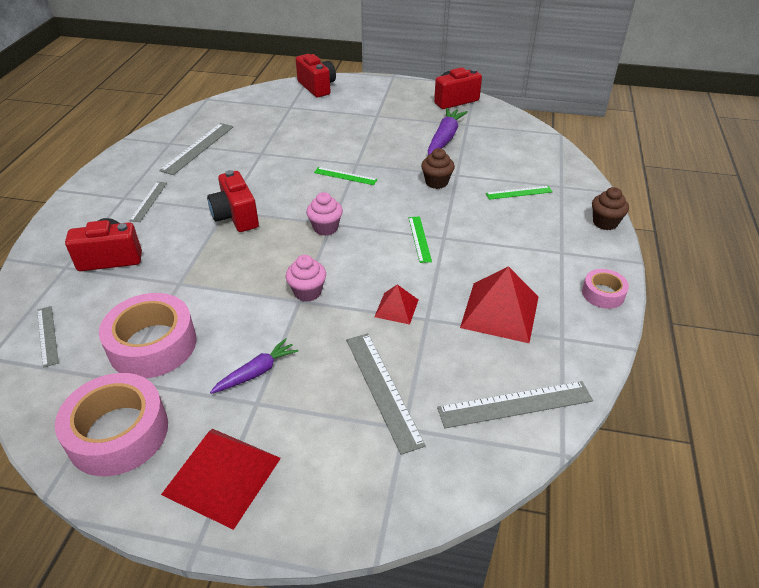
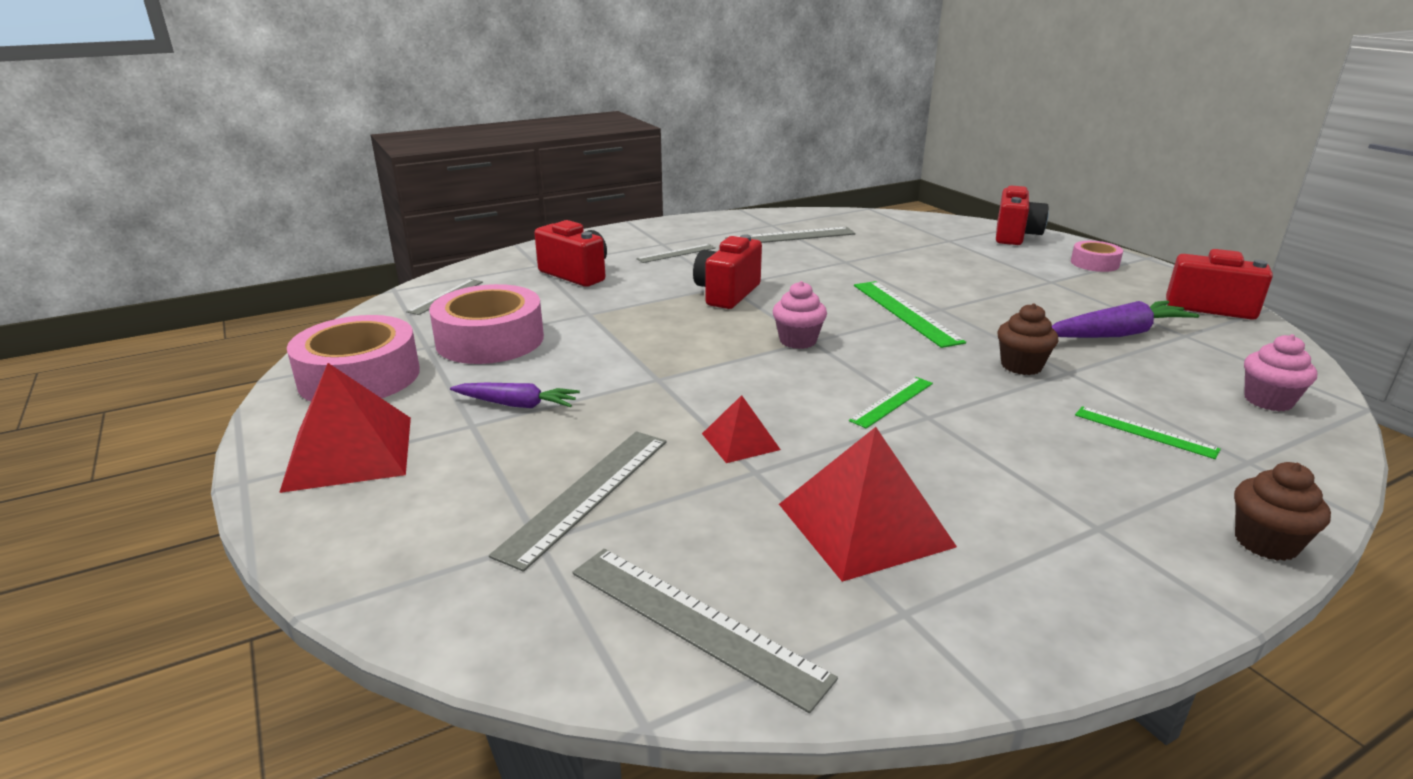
camera: 50 degrees right, 15 degrees down
pink cupcake [286,255,326,302] -> pink cupcake moved to [1244,334,1317,411]
green ruler [314,167,377,185] -> green ruler [854,281,966,348], size x1.65
pink tape [582,269,629,309] -> pink tape moved to [1071,241,1123,272]

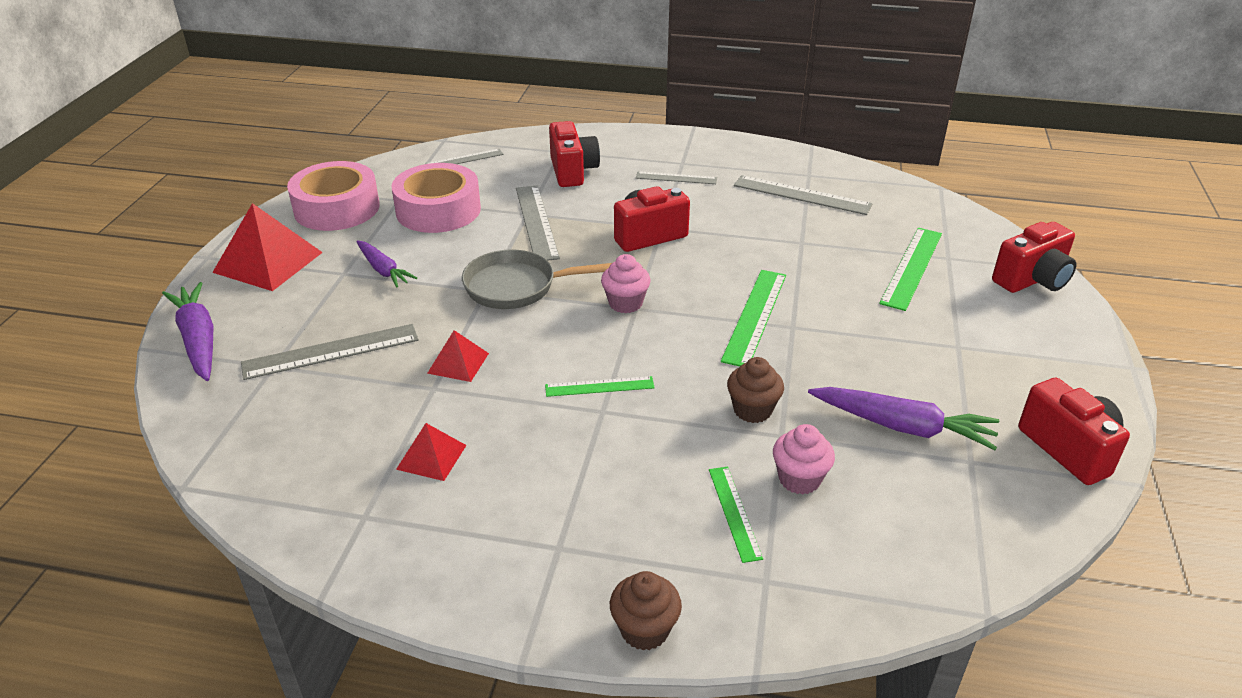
camera: 40 degrees right, 10 degrees up
grey ruler [572,549,838,713] -> grey ruler moved to [516,185,560,261]
red pyramid [779,427,957,582] -> red pyramid [396,423,466,481], size x0.54
pink tape [1071,241,1123,272] -> none
pink cupcake [1244,334,1317,411] -> pink cupcake moved to [773,424,835,495]
none -> purple carrot [162,282,214,381]
none -> grey pan [462,250,612,309]
none -> green ruler [879,228,942,311]

